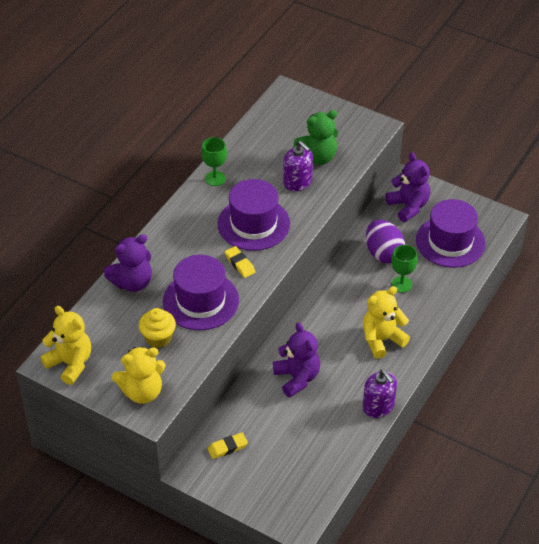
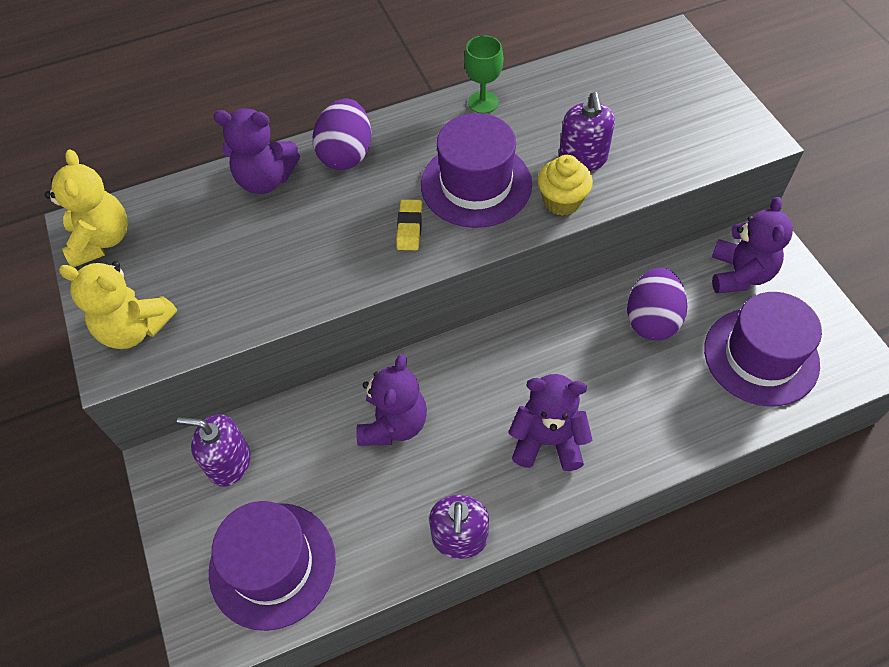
camera: 40 degrees right, 10 degrees up
yellow cupcake [139,308,176,348] -> yellow cupcake moved to [537,155,593,216]
purple hat [163,255,239,330] -> purple hat moved to [209,501,336,631]
yellow eraser [207,432,248,459] -> purple soap dispenser [177,414,250,487]
green teddy bear [293,110,338,165] -> none
yellow teddy bear [363,286,410,359] -> purple teddy bear [509,374,593,471]
green goblet [391,245,417,293] -> none
none -> purple egg [313,99,371,170]

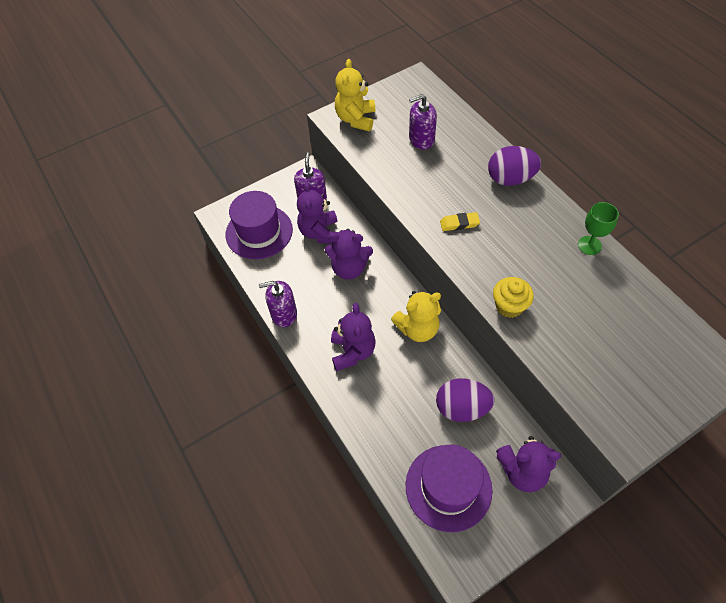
camera: 80 degrees right, 0 degrees up
yellow teddy bear [45,149,128,268] -> yellow teddy bear moved to [391,291,441,342]
purple teddy bear [213,108,300,194] -> purple teddy bear moved to [297,182,338,244]
purple hat [421,113,532,228] -> none
purple soap dispenser [559,92,615,171] -> purple soap dispenser moved to [409,94,437,149]

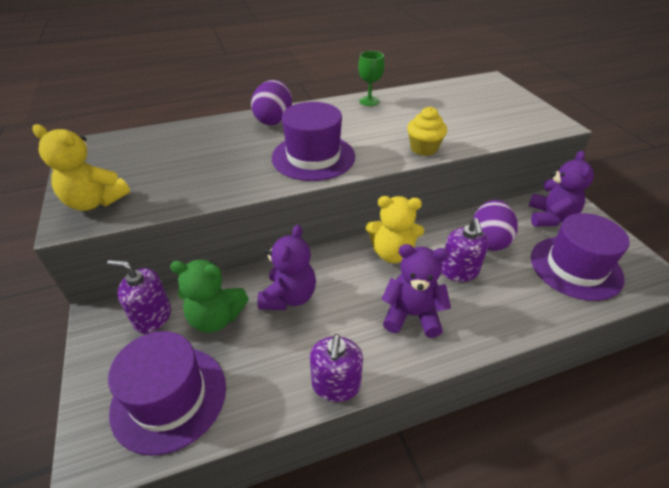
camera: 80 degrees left, 15 degrees down
purple teddy bear [297,182,338,244] -> green teddy bear [170,260,249,333]
yellow teddy bear [391,291,441,342] -> yellow teddy bear turned 105 degrees clockwise [366,196,424,263]
purple soap dispenser [409,94,437,149] -> purple soap dispenser moved to [441,218,489,282]
yellow eraser [440,212,480,231] -> purple hat [272,102,355,181]

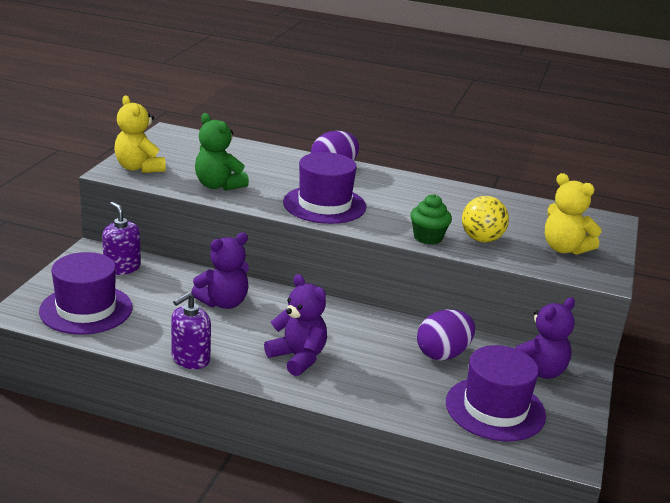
camera: 35 degrees right, 15 degrees down
green teddy bear [170,260,249,333] -> green teddy bear moved to [195,113,249,191]
green goblet [358,51,385,106] -> none
yellow teddy bear [366,196,424,263] -> yellow teddy bear moved to [545,173,602,255]
yellow cupcake [407,107,447,156] -> green cupcake [410,194,452,245]
purple soap dispenser [441,218,489,282] -> none
none -> yellow ball [462,196,509,242]

